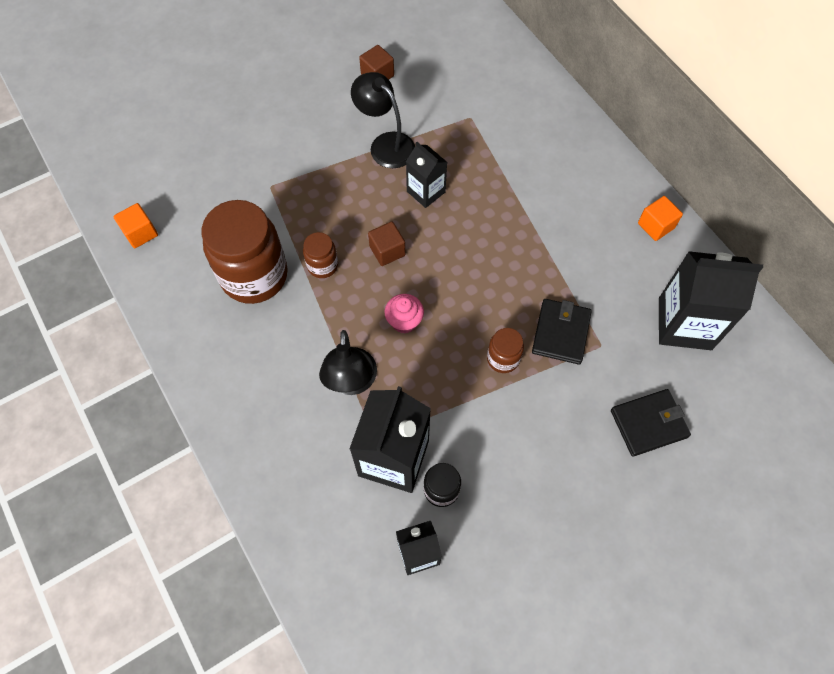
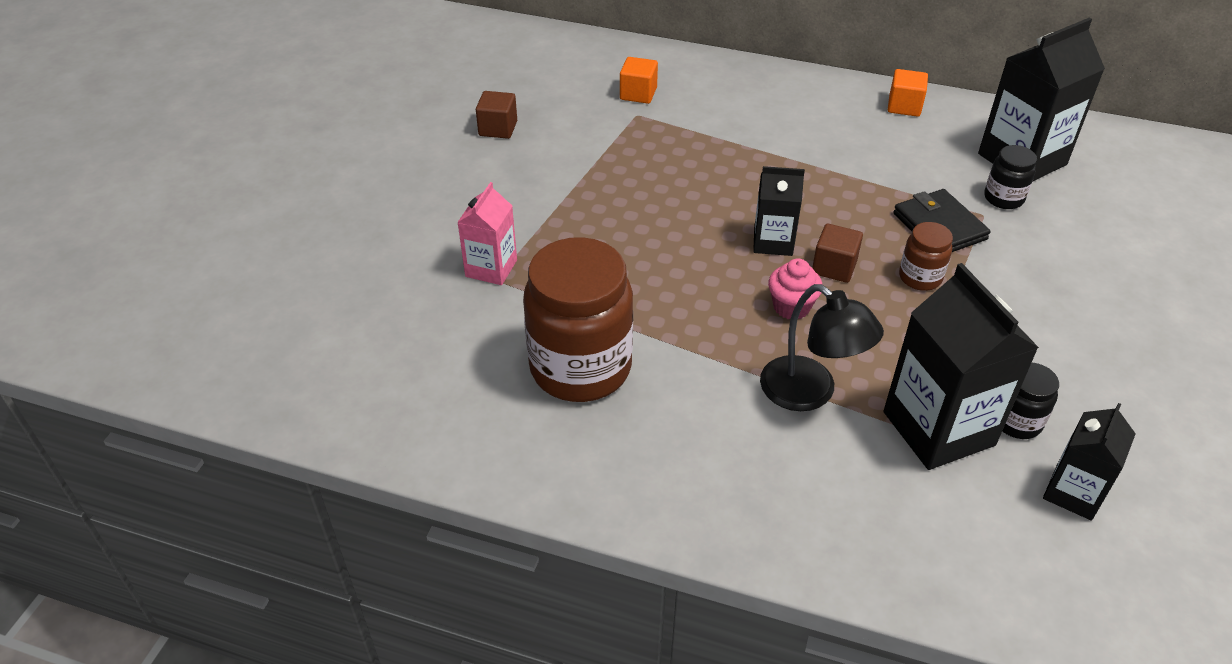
camera: 40 degrees left, 20 degrees down
orange cube [113,203,158,248] -> orange cube moved to [620,57,658,104]
brown jar [303,232,338,278] -> none
black lamp [351,72,415,168] -> none
brown cube [368,222,405,266] -> brown cube moved to [812,224,863,283]
black carton [406,142,447,208] -> black carton moved to [753,166,805,256]
black wallet [611,389,691,457] -> none
none -> pink carton [457,182,517,285]
none -> black jar [984,145,1037,209]

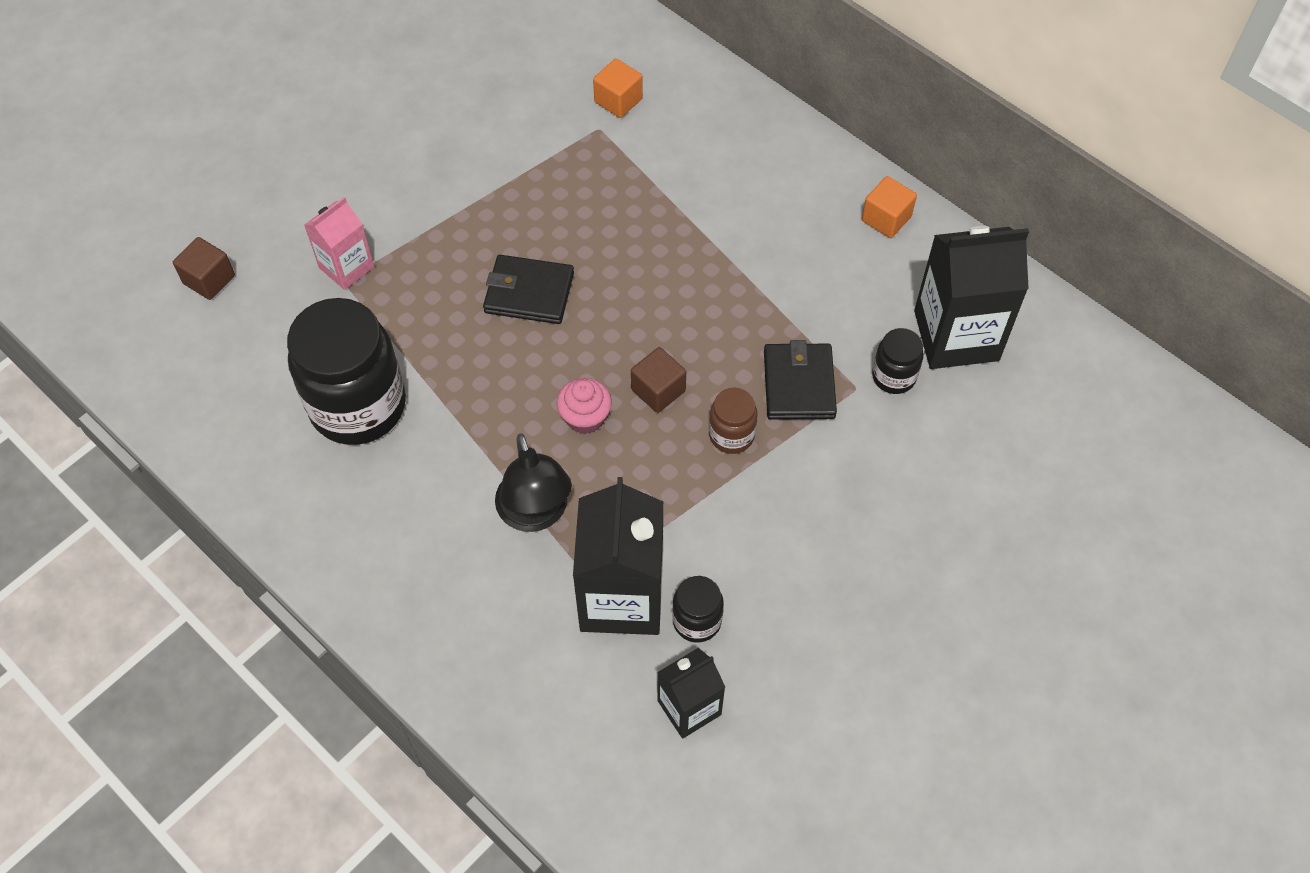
camera: 25 degrees right, 15 degrees up
brown cube [476,91,517,139] -> brown cube moved to [173,237,235,300]
brown jar [523,237,633,402] -> black jar [287,298,406,445]
black carton [753,166,805,256] -> none
none -> black wallet [483,255,574,324]

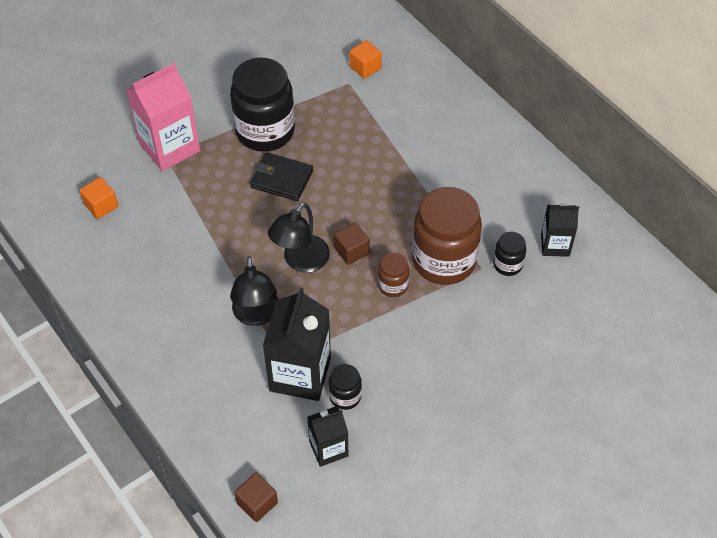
camera: 10 degrees right, 5 degrees down
brown cube [173,237,235,300] -> brown cube moved to [234,473,278,522]
black jar [287,298,406,445] -> black jar moved to [230,58,295,152]
pink carton [304,197,374,290] -> pink carton [126,63,200,171], size x1.74
pink cupcake [557,378,612,434] -> black lamp [268,202,330,273]
black wallet [764,340,837,420] -> brown jar [412,187,482,285]
orange cube [862,176,917,238] -> orange cube moved to [79,177,118,219]
black carton [914,226,1029,369] -> black carton [541,204,579,257], size x0.57

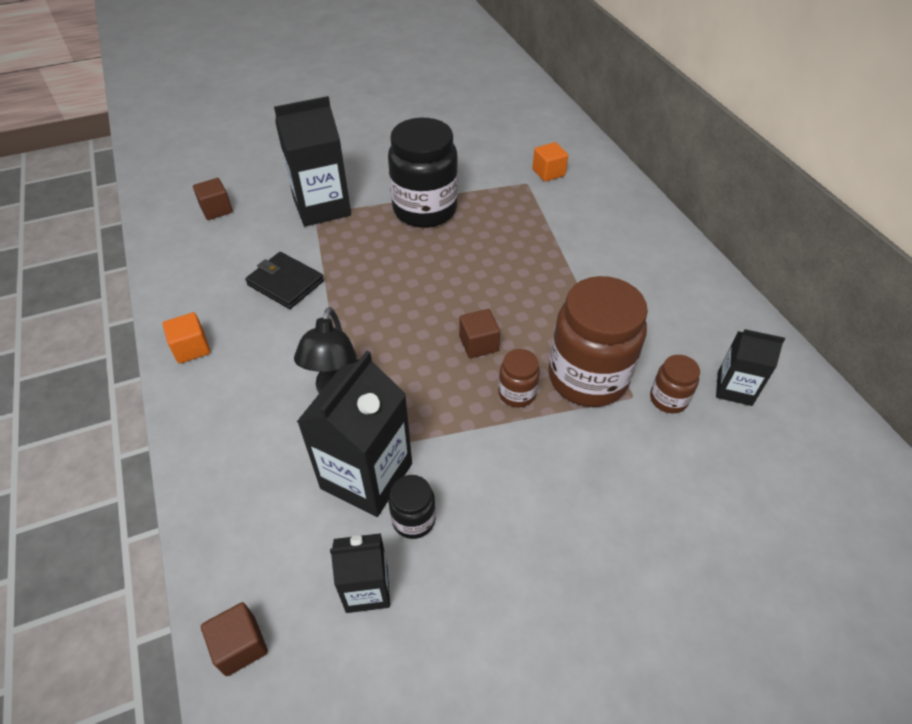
camera: 15 degrees right, 5 degrees down
orange cube [79,177,118,219] -> orange cube moved to [162,312,210,364]
pink carton [126,63,200,171] -> black carton [274,96,351,227]
black wallet [250,153,313,201] -> black wallet moved to [245,252,324,309]
black lamp [268,202,330,273] -> none
black jar [493,232,526,276] -> brown jar [650,355,700,413]
none -> brown cube [193,178,233,220]

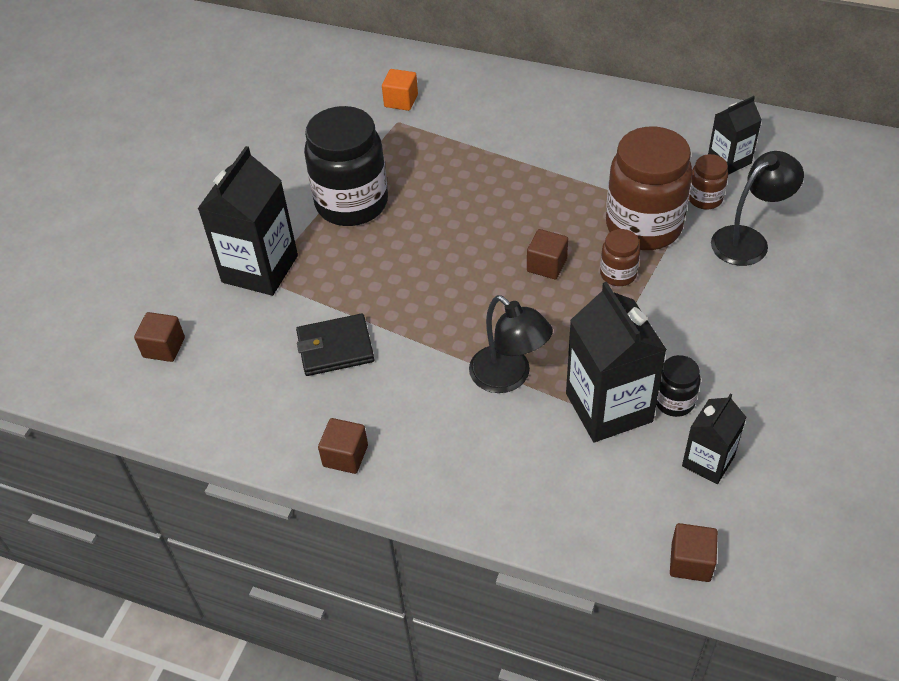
camera: 45 degrees left, 0 degrees up
orange cube [162,312,210,364] -> brown cube [318,418,368,474]
none -> black lamp [711,151,804,266]

